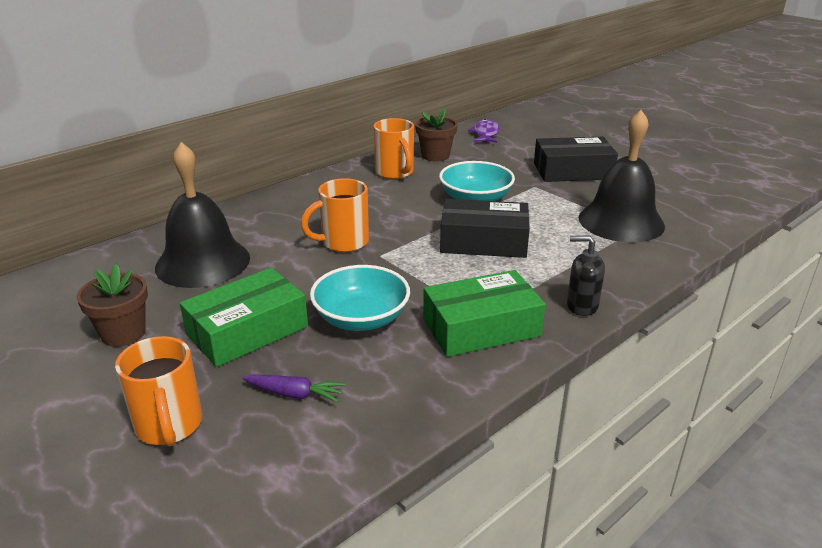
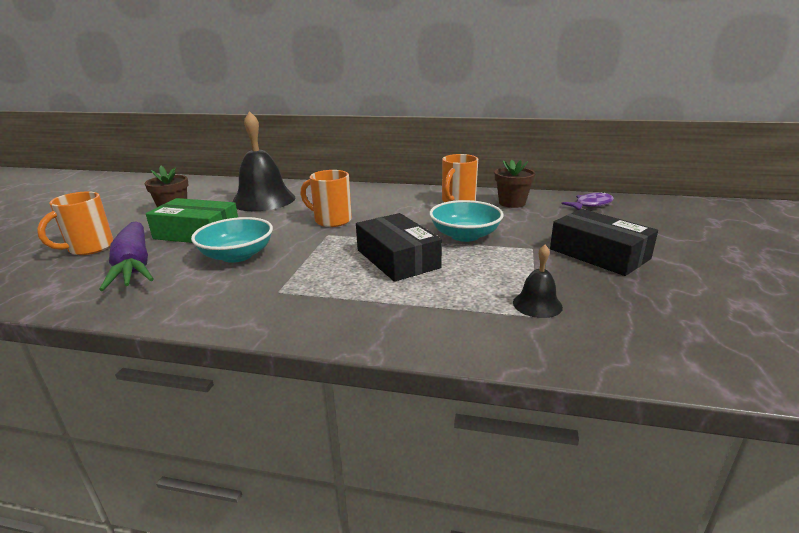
camera: 55 degrees right, 5 degrees down
purple carrot [242,374,345,402] -> purple carrot [99,221,154,291], size x2.16
green box [423,270,546,357] -> none
black soap dispenser [567,235,605,316] -> none
black bell [579,110,665,242] -> black bell [513,245,563,318], size x0.47

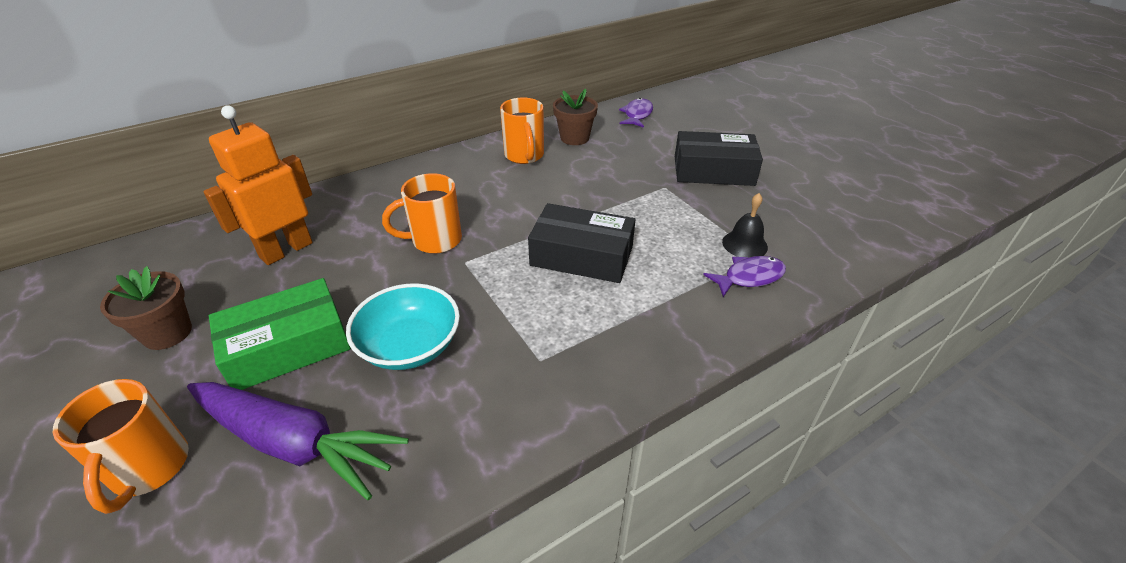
camera: 45 degrees left, 15 degrees up
black bell [232,111,295,211] -> orange robot [203,105,313,265]
turquoise bowl [429,200,504,242] -> none
none -> purple fish [703,256,786,297]

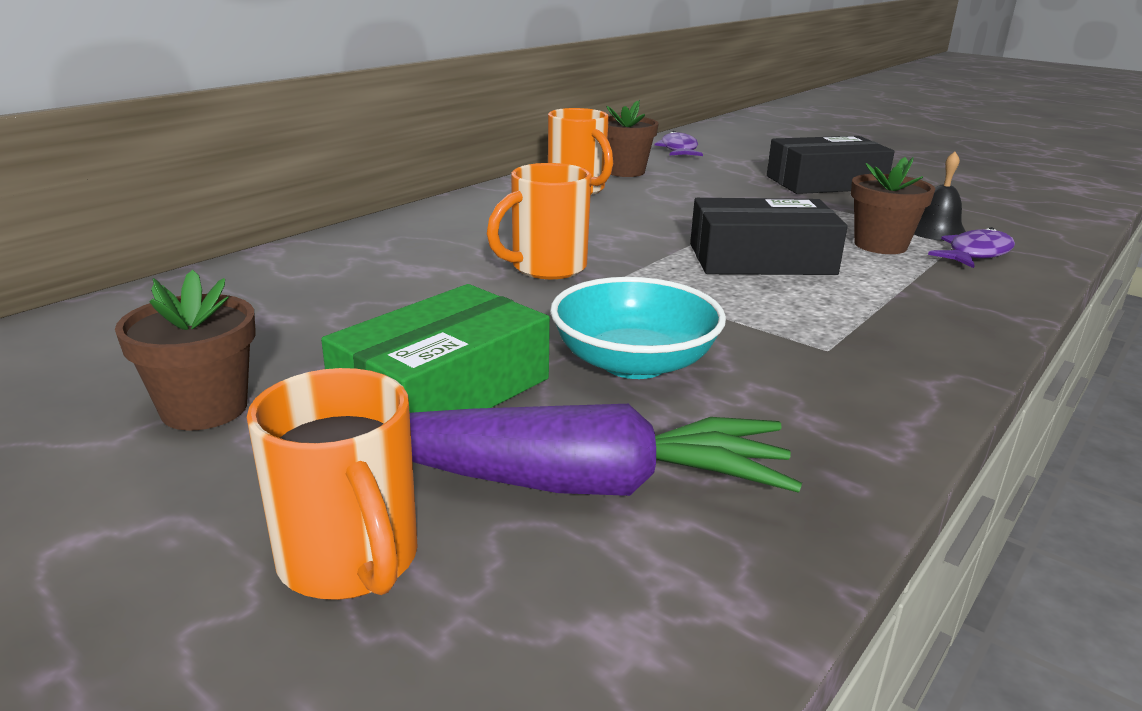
camera: 20 degrees left, 15 degrees down
orange robot [203,105,313,265] -> none
none -> brown flower pot [851,157,935,254]

